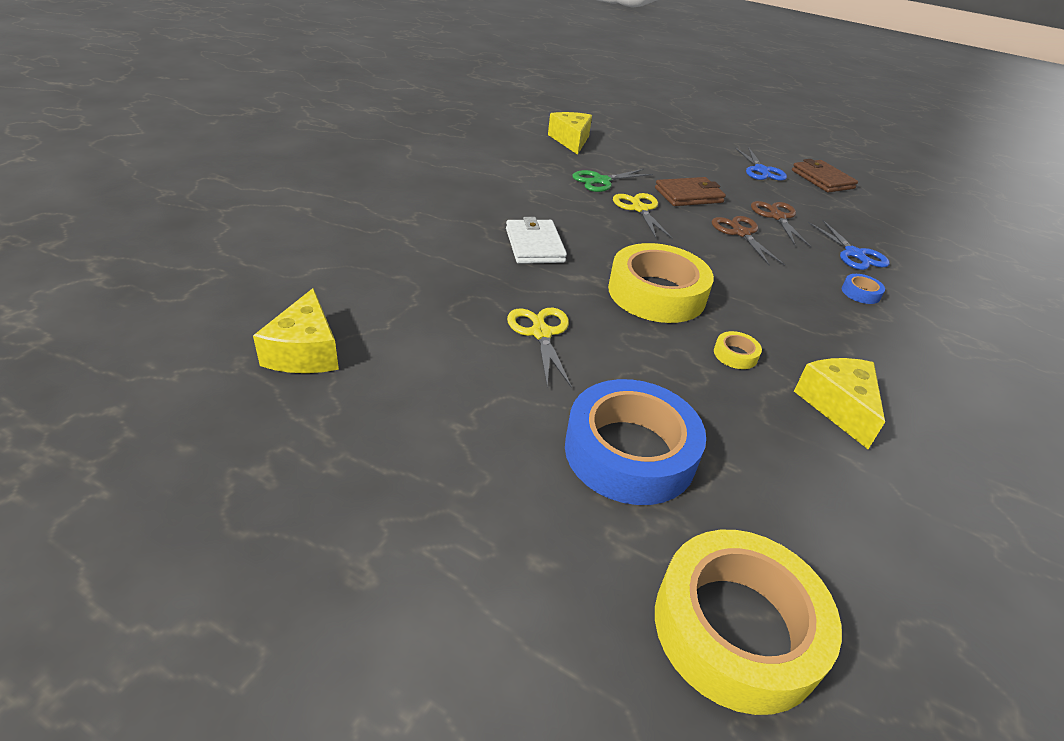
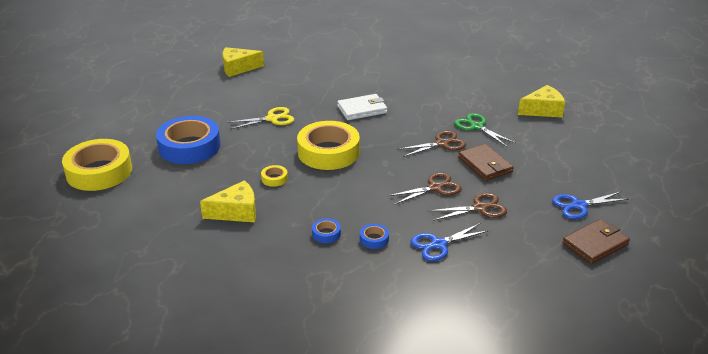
camera: 85 degrees right, 5 degrees down
yellow scissors [613,193,673,239] -> brown scissors [397,131,466,157]
none -> blue tape [312,218,341,243]

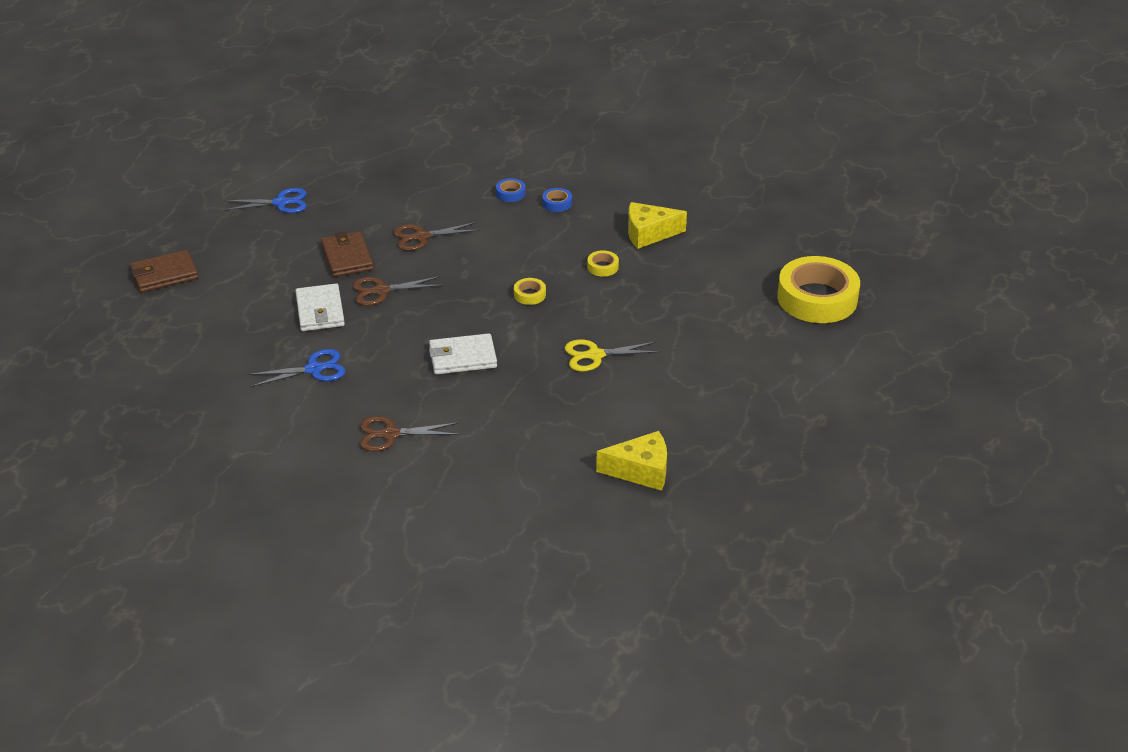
camera: 170 degrees left, 5 degrees up
blue tape [156,116,221,164] -> none
yellow tape [297,121,360,170] -> yellow tape [514,278,546,305], size x0.40
blue scissors [411,223,489,261] -> blue scissors moved to [248,349,346,387]
brown scissors [428,193,507,221] -> brown scissors moved to [360,416,459,452]
green scissors [454,113,515,147] -> white wallet [295,284,345,331]
yellow cheese [518,85,565,118] -> none
brown wallet [562,219,630,264] -> brown wallet moved to [130,250,198,292]

